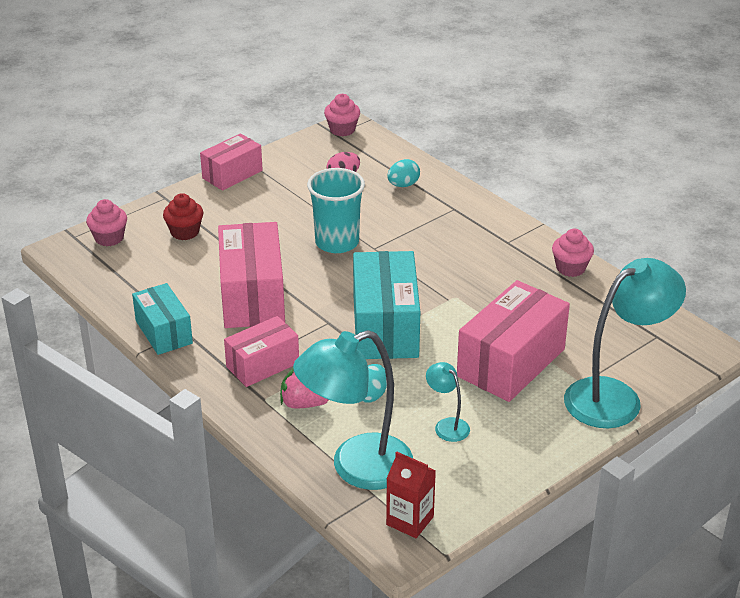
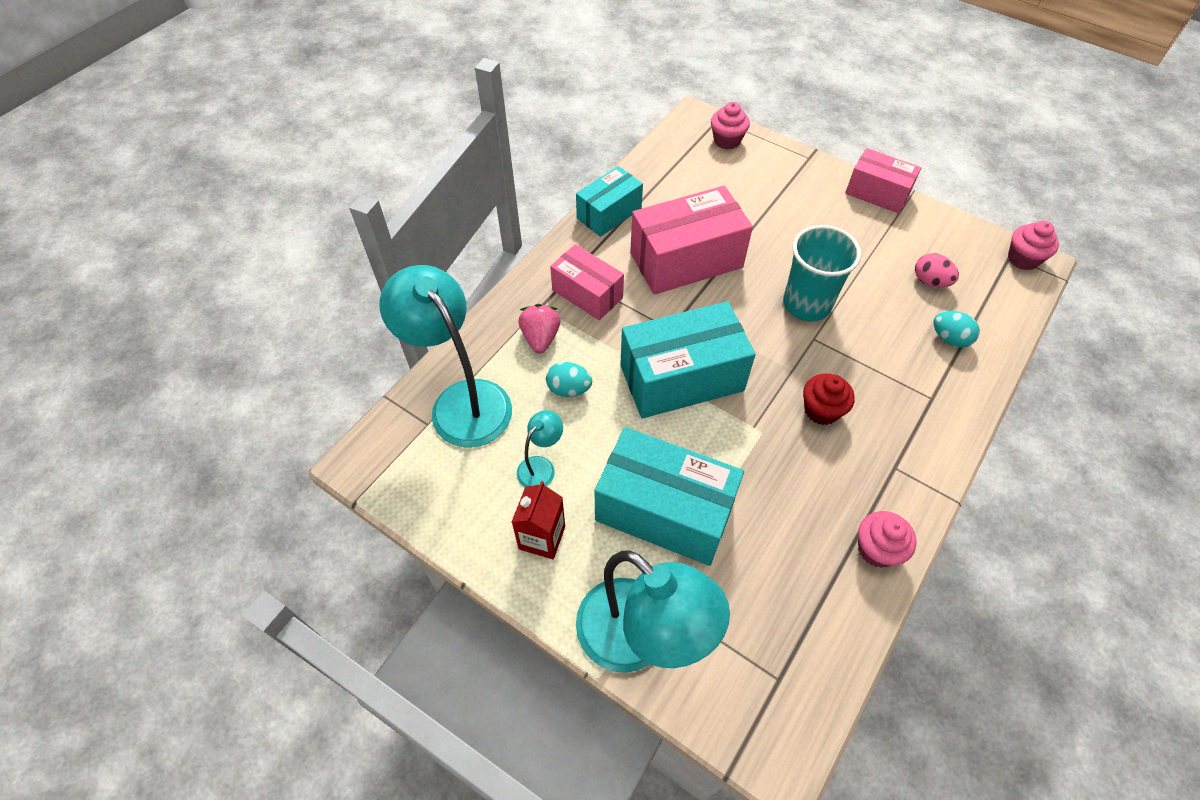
camera: 75 degrees right, 20 degrees up
red cupcake [163,193,203,240] -> red cupcake moved to [803,374,855,425]
red carton [386,451,436,538] -> red carton moved to [512,481,565,559]
pink box [457,280,570,402] -> turquoise box [595,427,744,566]

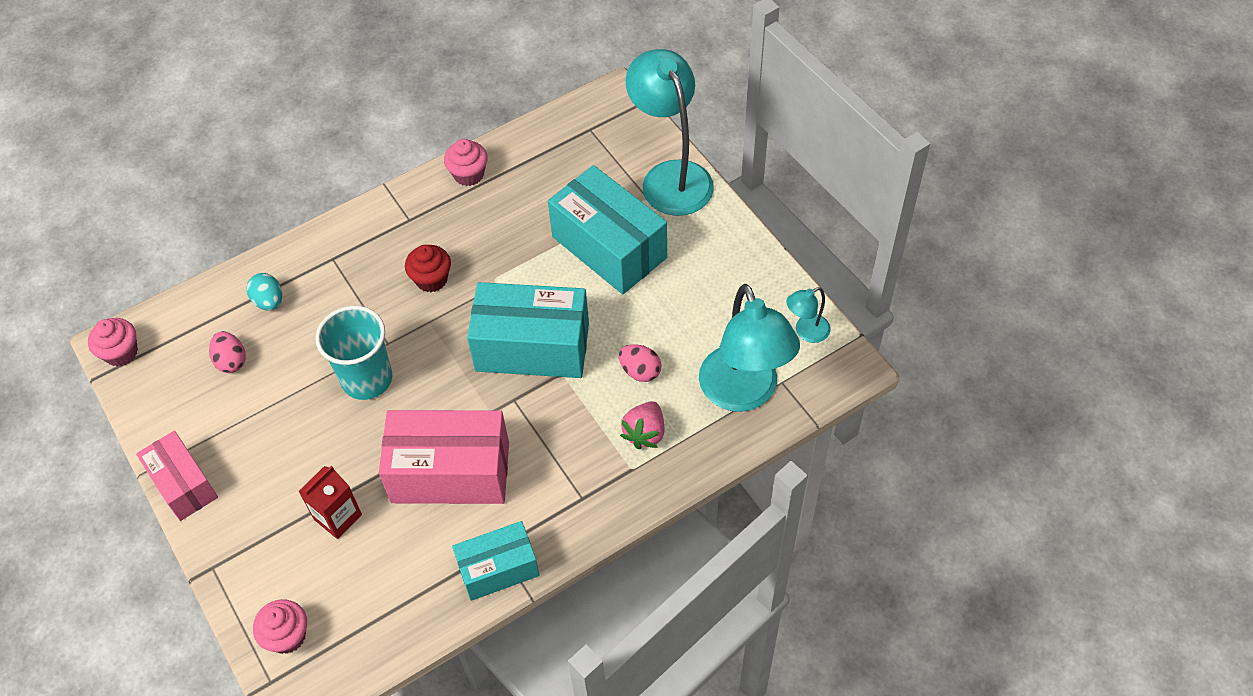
camera: 155 degrees left, 0 degrees up
red carton [512,481,565,559] -> red carton moved to [298,466,362,539]
turquoise lamp [517,410,563,487] -> turquoise lamp moved to [786,287,831,343]
turquoise egg [546,362,592,397] -> pink egg [619,344,661,382]
pink box [550,244,624,320] -> none

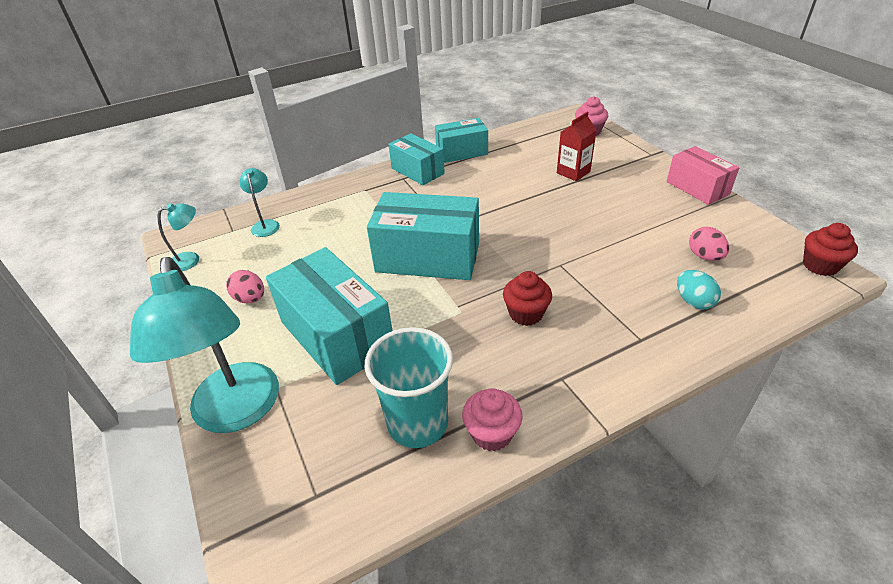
camera: 175 degrees left, 15 degrees down
pink cupcake [88,318,138,367] -> red cupcake [803,223,858,276]
turquoise cup [316,306,392,400] -> turquoise cup moved to [365,327,453,448]
pink box [379,410,509,504] -> none
pink egg [619,344,661,382] -> pink egg moved to [226,270,264,303]
pink strawberry [620,401,665,449] -> none
turquoise lamp [699,284,800,412] -> turquoise lamp [240,168,280,237], size x0.45
none -> turquoise box [389,133,445,185]

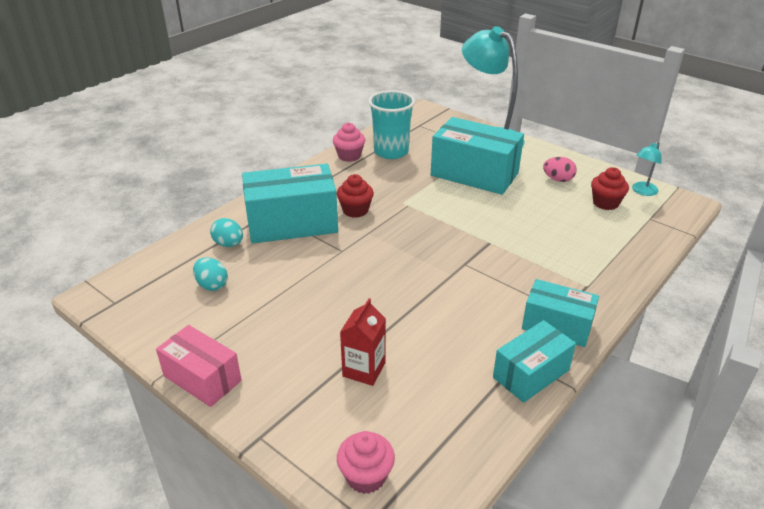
camera: 155 degrees right, 5 degrees down
turquoise lamp [240,168,280,237] -> none
turquoise box [367,192,479,280] -> turquoise box moved to [242,164,338,244]
pink egg [689,227,729,261] -> turquoise egg [193,257,228,291]
red cupcake [803,223,858,276] -> red cupcake moved to [591,167,629,210]

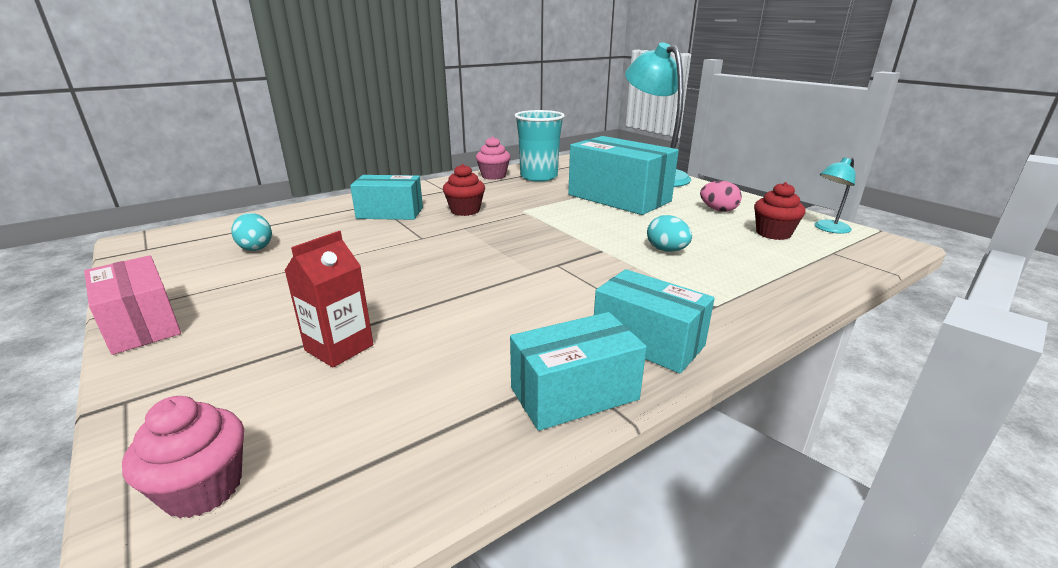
camera: 15 degrees right, 10 degrees down
turquoise egg [210,218,243,247] -> turquoise egg moved to [647,215,692,252]
turquoise box [242,164,338,244] -> turquoise box [350,175,423,220], size x0.61

